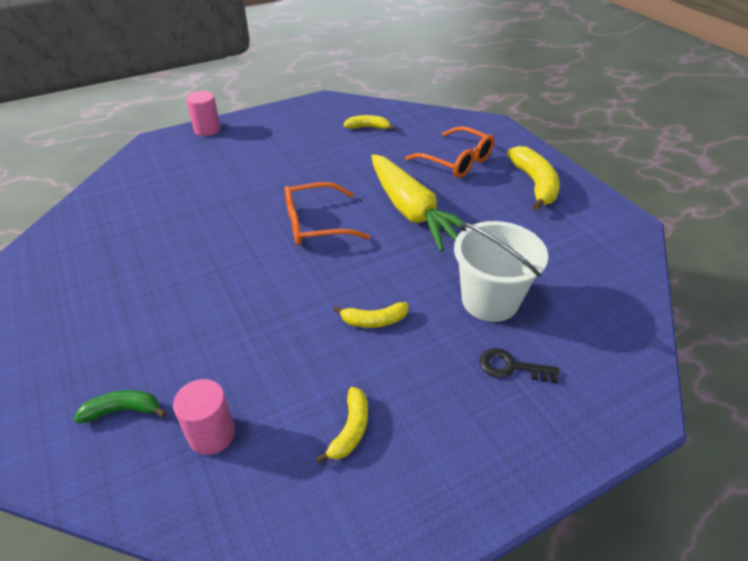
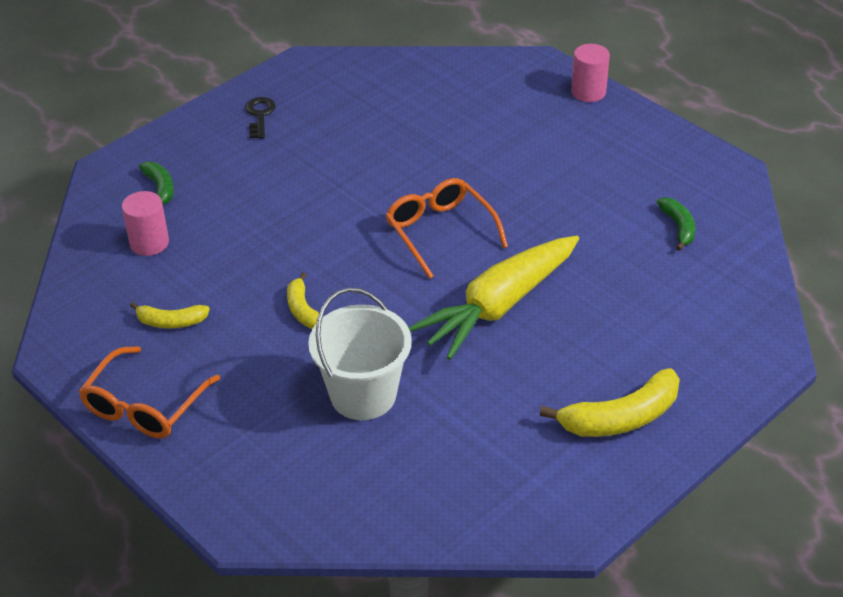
camera: 75 degrees right, 0 degrees up
yellow banana [344,115,395,130] -> green banana [657,197,695,251]
orange glasses [405,126,495,178] -> orange glasses moved to [78,346,220,438]
black key [480,348,560,383] -> black key moved to [245,97,276,139]

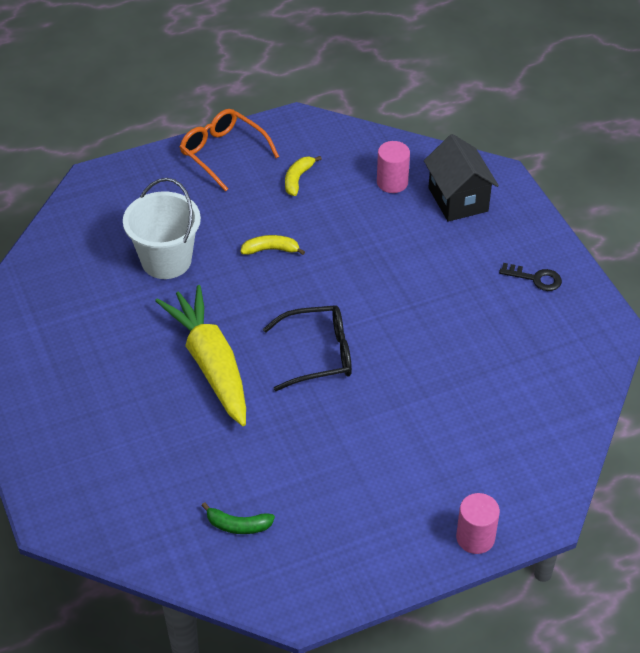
camera: 110 degrees right, 5 degrees up
green banana [139,161,174,205] -> black house [424,134,499,222]
orange glasses [385,178,508,279] -> black glasses [263,305,352,391]
yellow banana [540,368,680,437] -> none

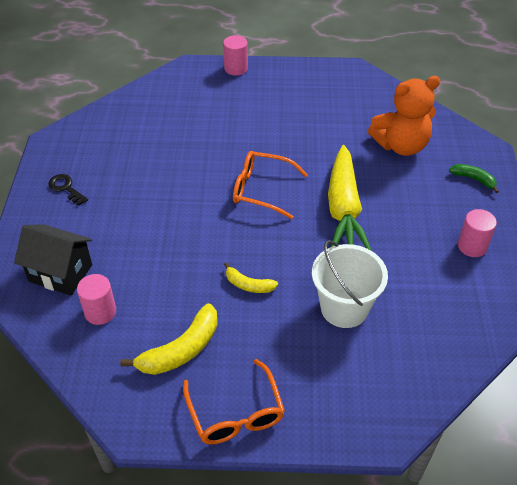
camera: 155 degrees left, 0 degrees up
green banana [201,502,275,534] -> green banana moved to [449,164,499,193]
black glasses [263,305,352,391] -> orange glasses [233,151,308,219]
yellow banana [285,156,322,196] -> yellow banana [120,303,218,375], size x1.73
black house [424,134,499,222] -> black house turned 75 degrees counterclockwise [14,224,92,296]
none -> orange teddy bear [368,76,441,156]
none -> pink cylinder [458,209,497,257]

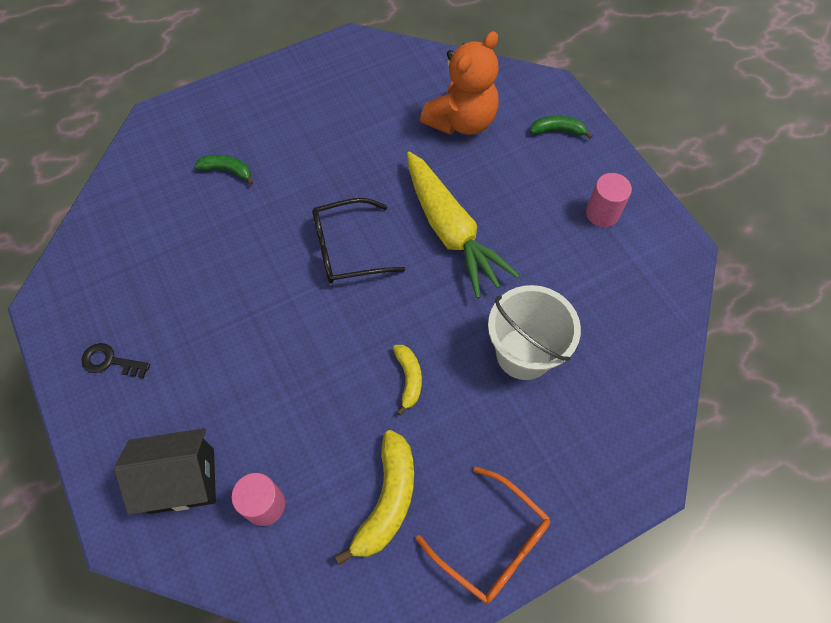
camera: 30 degrees left, 15 degrees up
pink cylinder [223,35,248,76] -> none
yellow banana [224,262,278,293] -> yellow banana turned 90 degrees counterclockwise [393,345,422,415]
orange glasses [233,151,308,219] -> black glasses [312,198,405,283]
none -> green banana [194,155,253,185]

